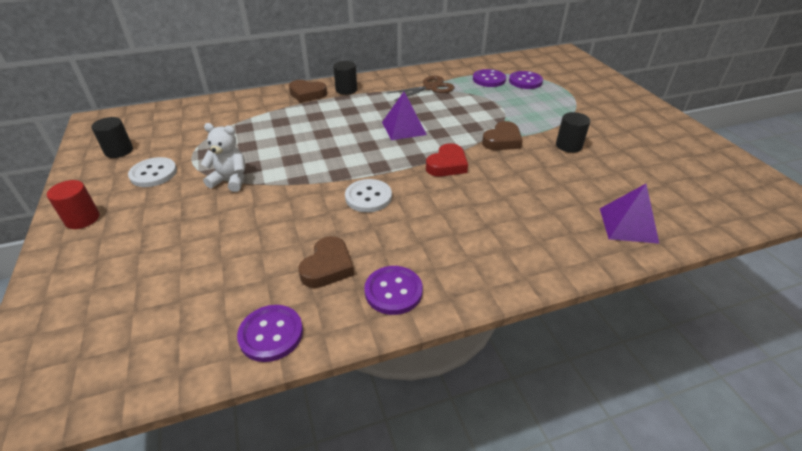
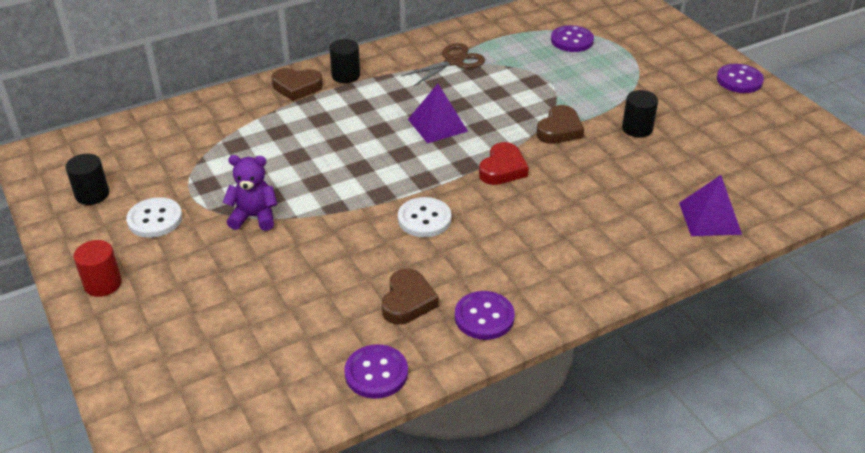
camera: 10 degrees left, 0 degrees up
white teddy bear [201,123,245,192] -> purple teddy bear [223,155,278,231]
purple button [473,69,506,87] -> purple button moved to [717,64,764,93]

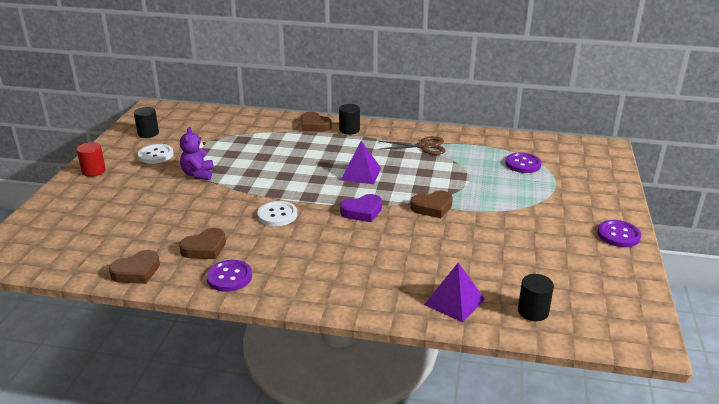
camera: 40 degrees right, 10 degrees down
purple teddy bear [223,155,278,231] -> purple teddy bear turned 135 degrees counterclockwise [180,127,214,180]
purple button [345,344,408,399] -> brown heart [109,250,160,284]
red heart [479,142,529,185] -> purple heart [340,194,382,222]
black cylinder [622,90,658,138] -> black cylinder moved to [518,274,554,321]

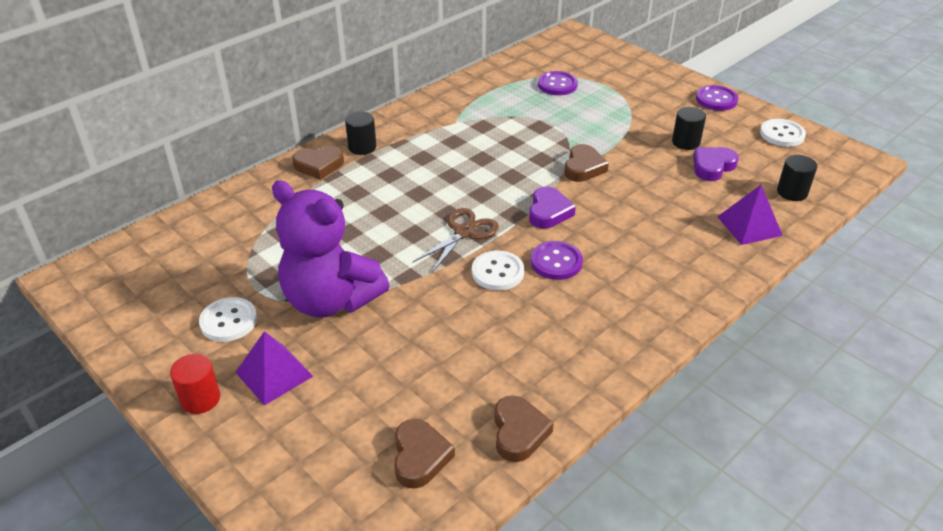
camera: 55 degrees left, 10 degrees up
black cylinder [134,107,159,138] -> black cylinder moved to [672,107,706,150]
brown heart [179,228,226,259] -> brown heart moved to [394,419,455,489]
purple teddy bear [180,127,214,180] -> purple teddy bear [272,180,390,318], size x1.98
purple button [206,260,252,292] -> purple button moved to [531,241,583,280]
purple pyramid [341,141,381,184] -> purple pyramid moved to [235,331,313,406]
brown scissors [378,136,446,155] -> brown scissors moved to [413,208,499,272]
none -> purple heart [693,147,739,181]
none -> white button [760,119,806,147]

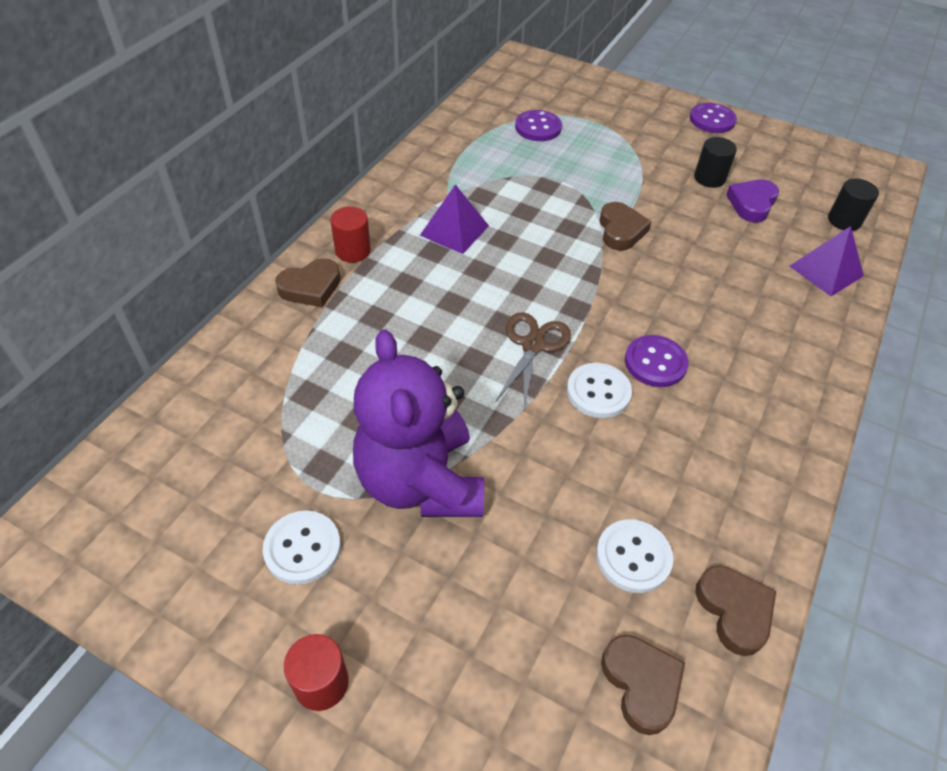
camera: 20 degrees left, 10 degrees up
purple pyramid [235,331,313,406] -> purple pyramid moved to [420,184,489,254]
purple teddy bear [272,180,390,318] -> purple teddy bear turned 60 degrees clockwise [353,329,484,517]
black cylinder [345,111,376,155] -> red cylinder [330,206,371,263]
purple heart [529,187,576,229] -> none
white button [760,119,806,147] -> white button moved to [596,519,673,593]

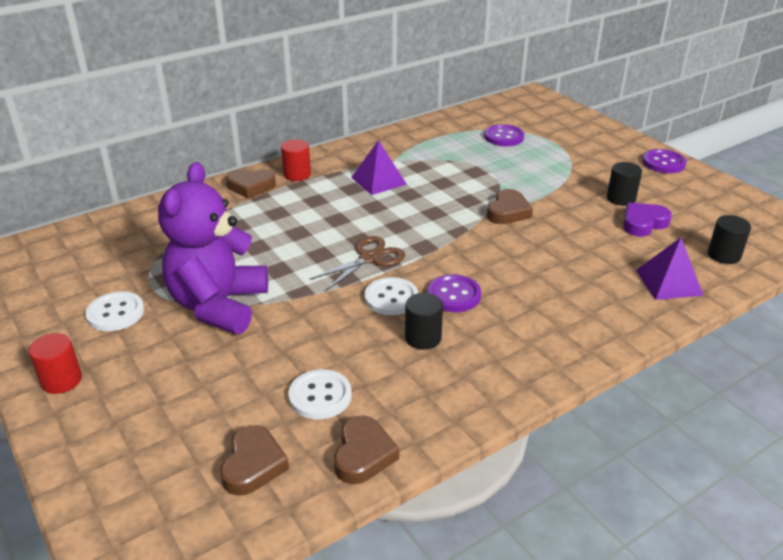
camera: 30 degrees right, 15 degrees down
none -> black cylinder [405,293,443,350]

